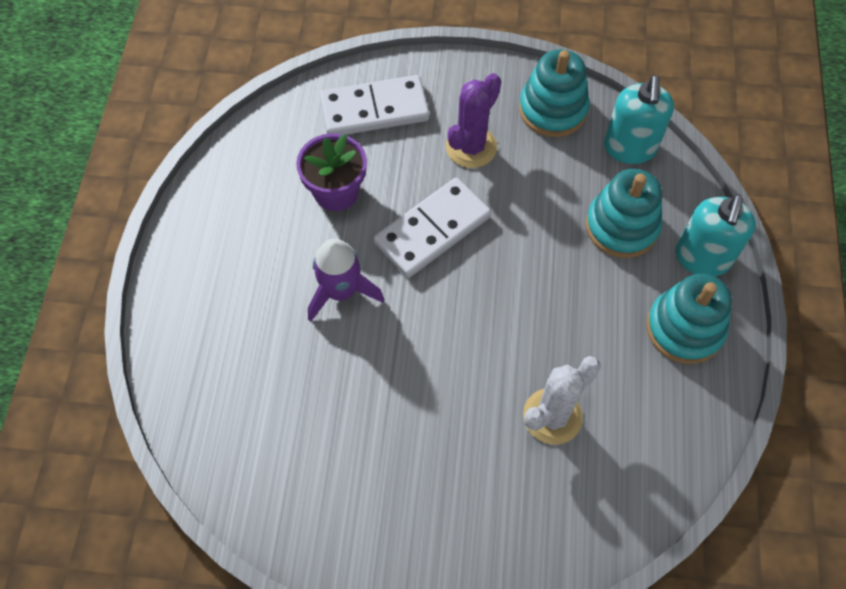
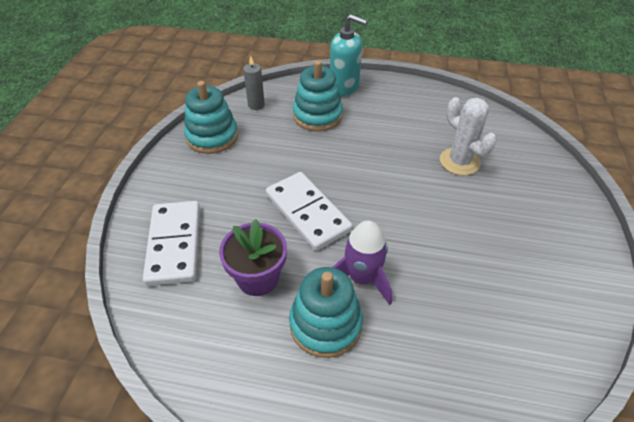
camera: 85 degrees left, 15 degrees down
purple cactus [446,73,501,168] -> none
turquoise soap dispenser [604,75,674,164] -> grey candle [243,56,265,110]
turquoise stacking toy [646,274,732,364] -> turquoise stacking toy moved to [289,267,363,358]

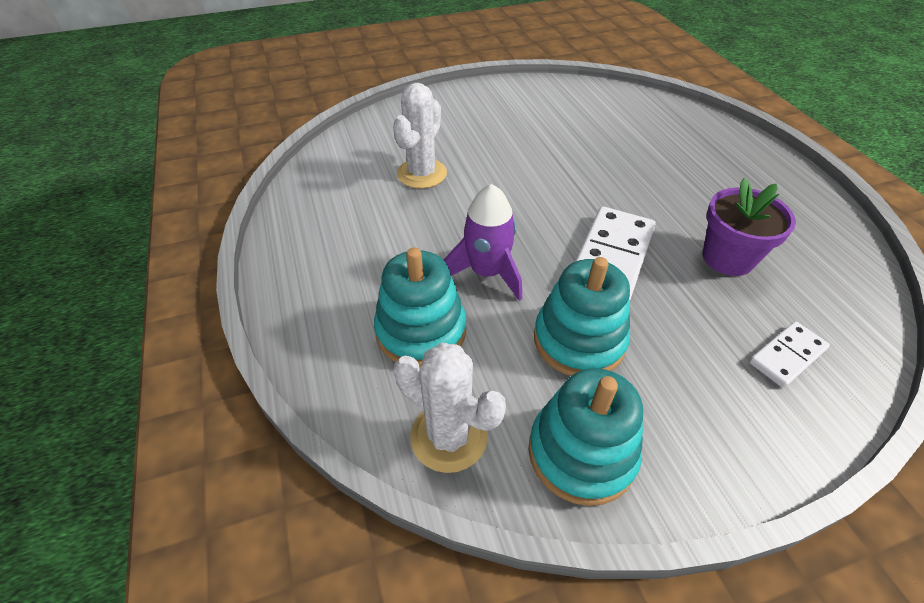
camera: 120 degrees left, 0 degrees up
white domino [143,201,200,286] -> white domino [749,321,830,388], size x0.56
grey candle [243,56,265,110] -> white cactus [394,342,506,473]
turquoise stacking toy [289,267,363,358] -> turquoise stacking toy moved to [534,257,630,376]
turquoise soap dispenser [330,14,368,96] -> none
purple rocket [332,221,392,305] -> purple rocket moved to [444,184,522,301]

